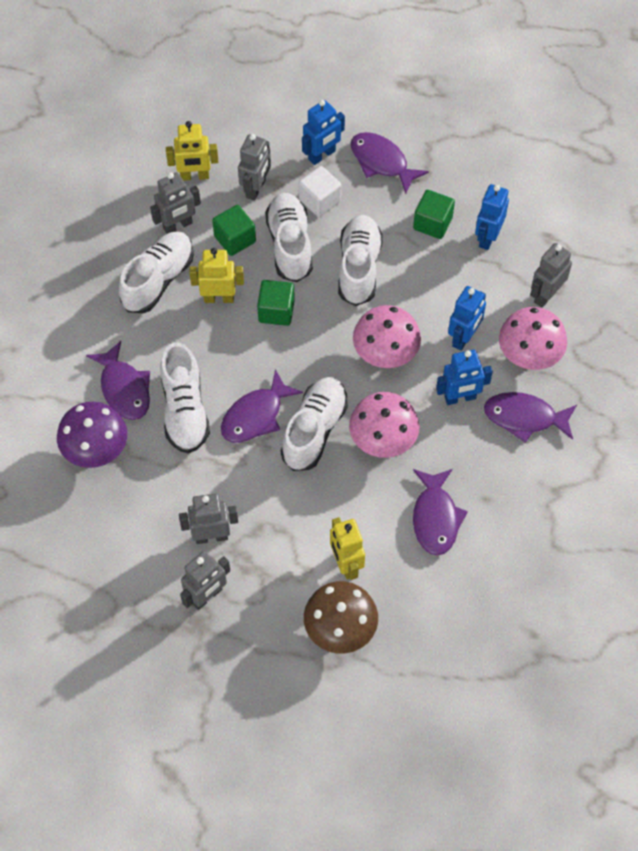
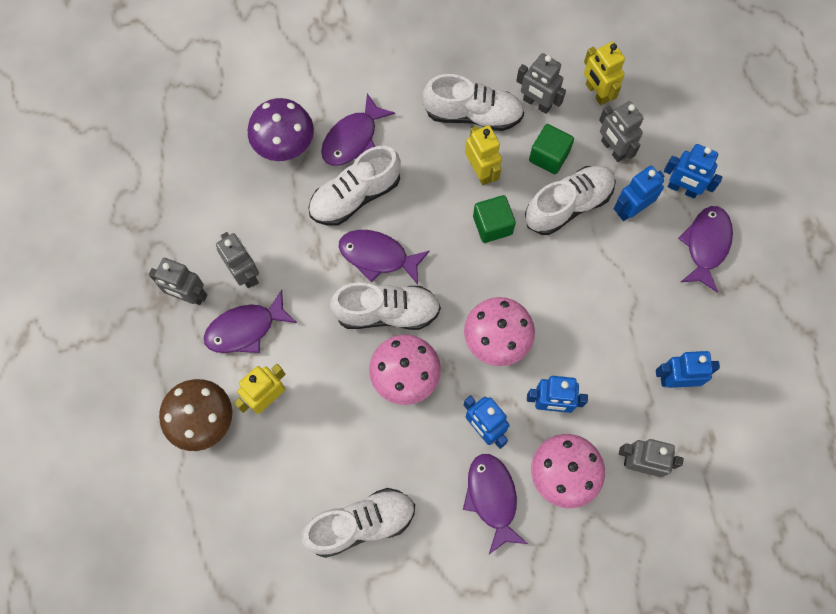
camera: 65 degrees right, 10 degrees up
grey robot [238,134,271,200] -> grey robot turned 60 degrees clockwise [599,101,643,162]
white cube [299,166,341,217] -> blue robot [614,166,664,221]
white shoe [338,215,383,306] -> white shoe moved to [301,488,415,558]
green cube [413,190,455,239] -> none
purple fish [413,469,468,556] -> purple fish moved to [204,290,297,353]

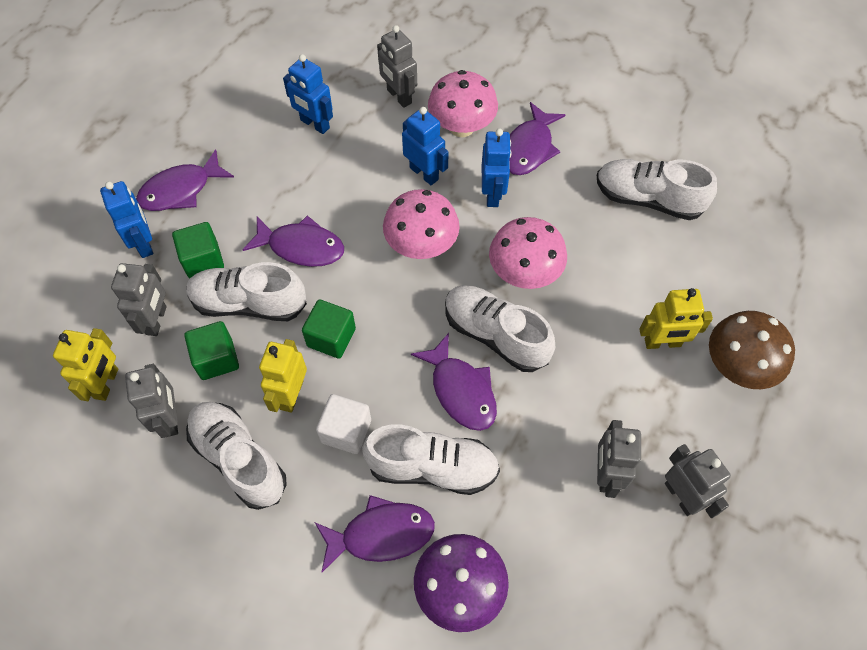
camera: 140 degrees left, 10 degrees down
purple fish [204,290,297,353] -> purple fish moved to [243,215,344,267]
blue robot [614,166,664,221] -> green cube [172,222,224,278]
none -> white cube [316,394,371,454]

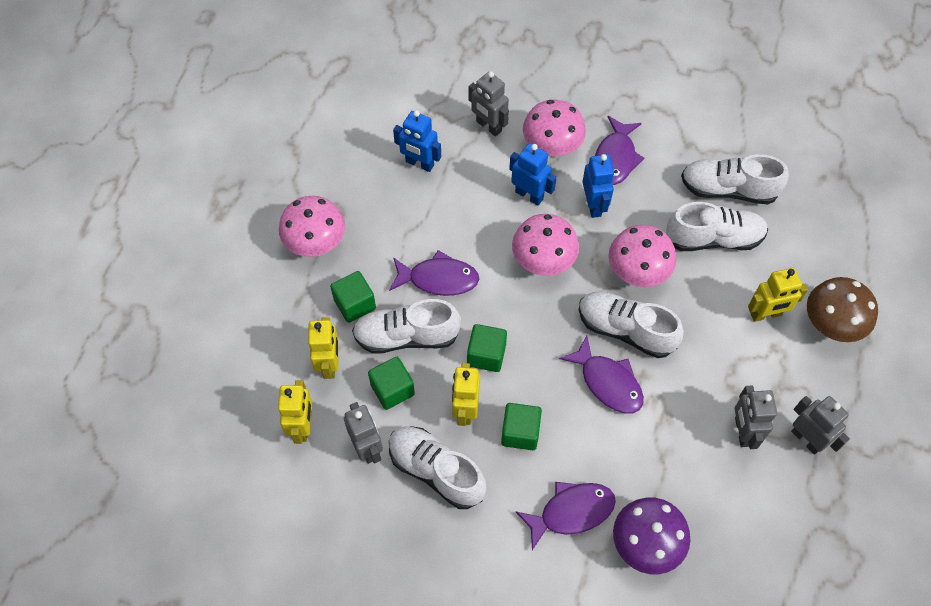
camera: 10 degrees left, 0 degrees up
blue robot [100,181,153,258] -> none
grey robot [111,263,167,336] -> yellow robot [308,317,339,379]
purple fish [136,149,234,211] -> pink mushroom [279,196,345,257]
white cube [316,394,371,454] -> green cube [501,403,542,450]
white shoe [362,424,500,495] -> white shoe moved to [666,202,768,251]

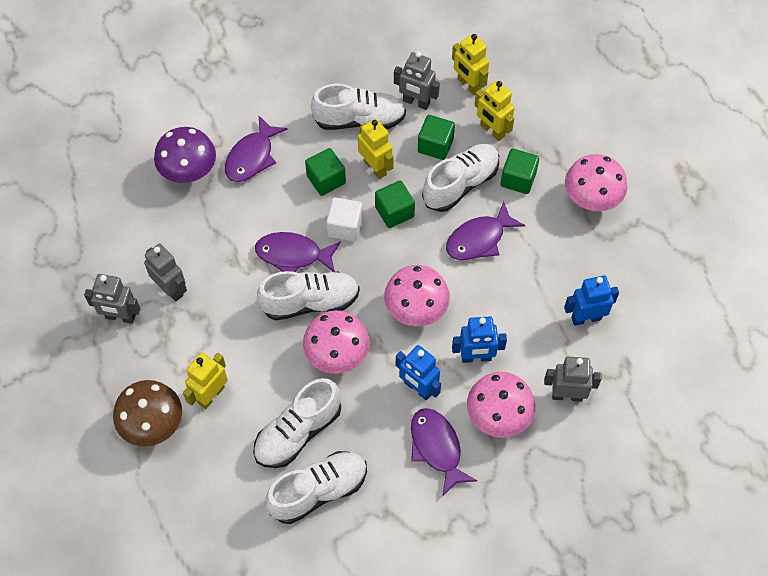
camera: 140 degrees right, 0 degrees up
none -> white cube [326,197,363,242]

